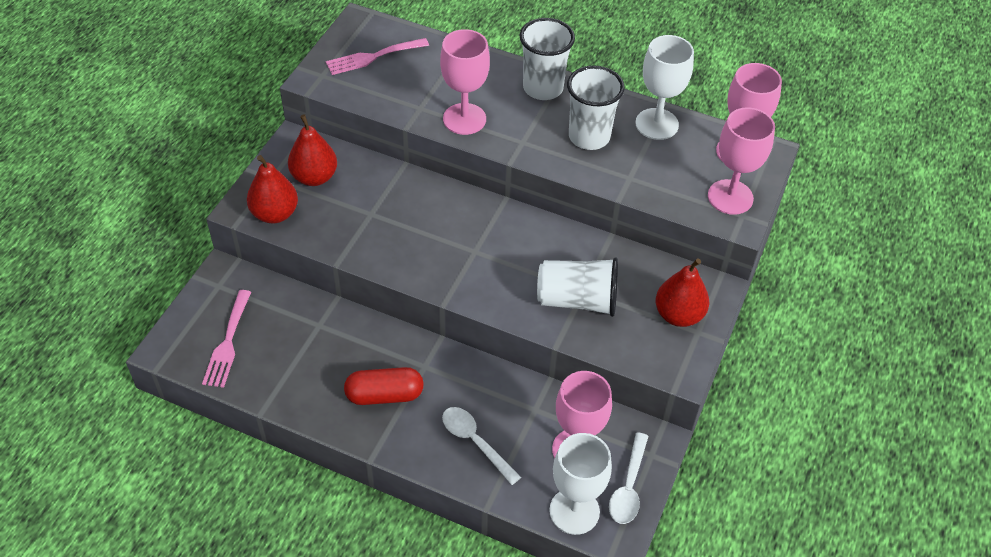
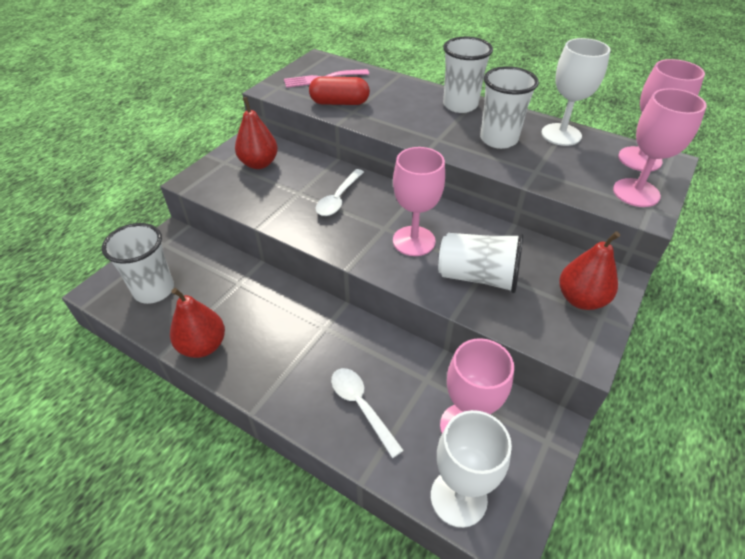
camera: 10 degrees right, 5 degrees down
pink fork [202,290,251,388] -> white cup [102,223,174,304]
red pear [247,155,298,223] -> red pear moved to [170,288,225,358]
red capsule [344,367,424,405] -> red capsule moved to [309,76,370,105]
pink goblet [440,29,490,135] -> pink goblet moved to [393,147,445,256]
white spoon [609,432,648,524] -> white spoon moved to [315,169,364,216]

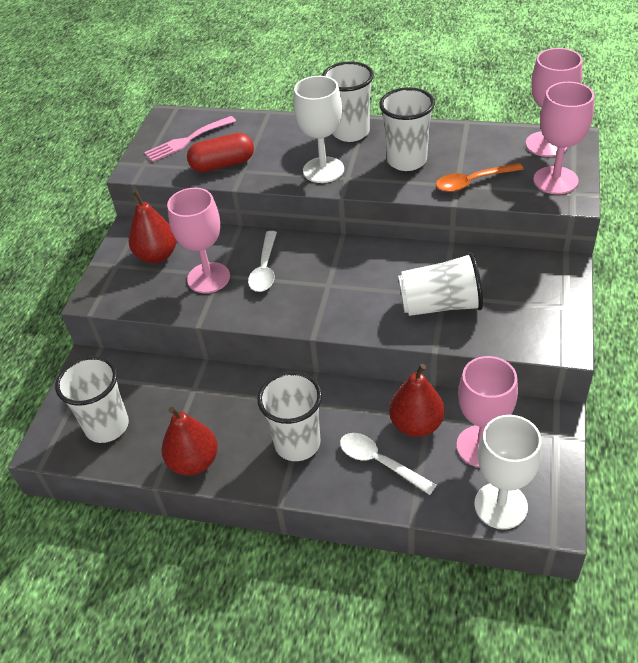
camera: 15 degrees left, 0 degrees up
pink goblet [393,147,445,256] -> pink goblet moved to [167,188,230,293]
white goblet [542,38,610,146] -> white goblet moved to [294,76,344,183]
red pear [559,231,620,310] -> red pear moved to [389,364,445,437]
none -> white cup [257,371,322,461]
none -> orange spoon [436,163,523,192]

